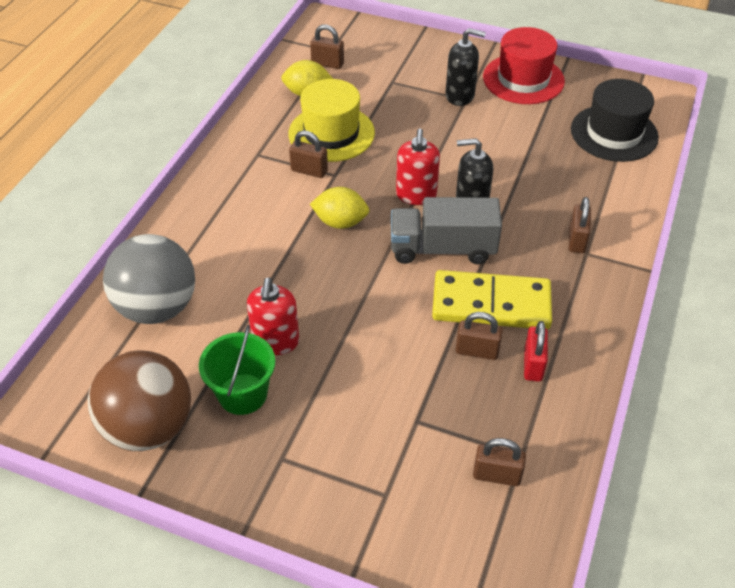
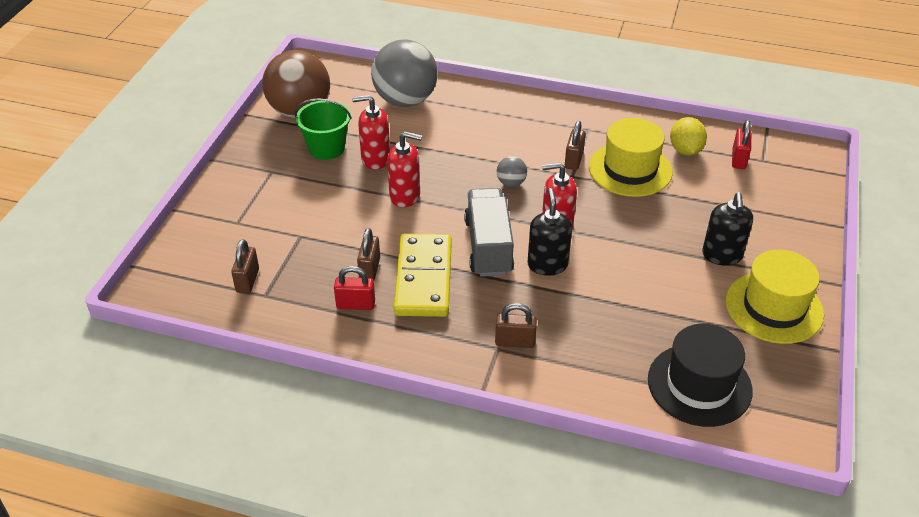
camera: 85 degrees right, 5 degrees down
brown padlock [310,24,344,69] -> red padlock [732,120,751,169]
yellow lemon [310,187,369,229] -> grey ball [497,156,527,187]
red hat [483,27,565,104] -> yellow hat [726,250,824,344]
none -> red soap dispenser [387,132,422,208]

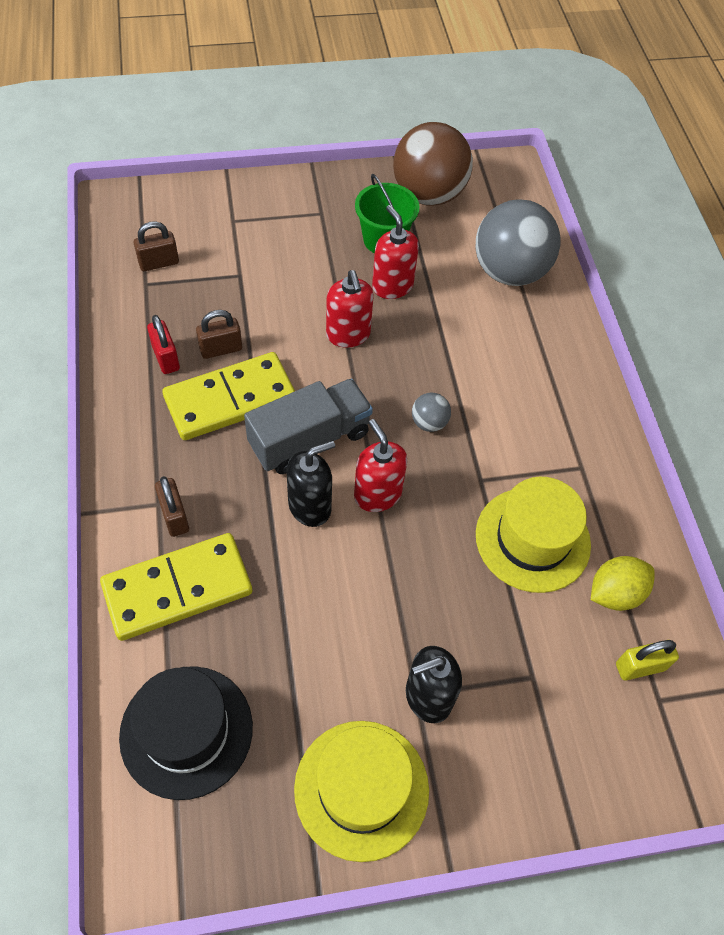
camera: 60 degrees right, 15 degrees up
brown padlock [565,121,586,170] -> none
red padlock [732,120,751,169] -> yellow padlock [616,640,679,680]
none -> yellow domino [100,533,252,641]

